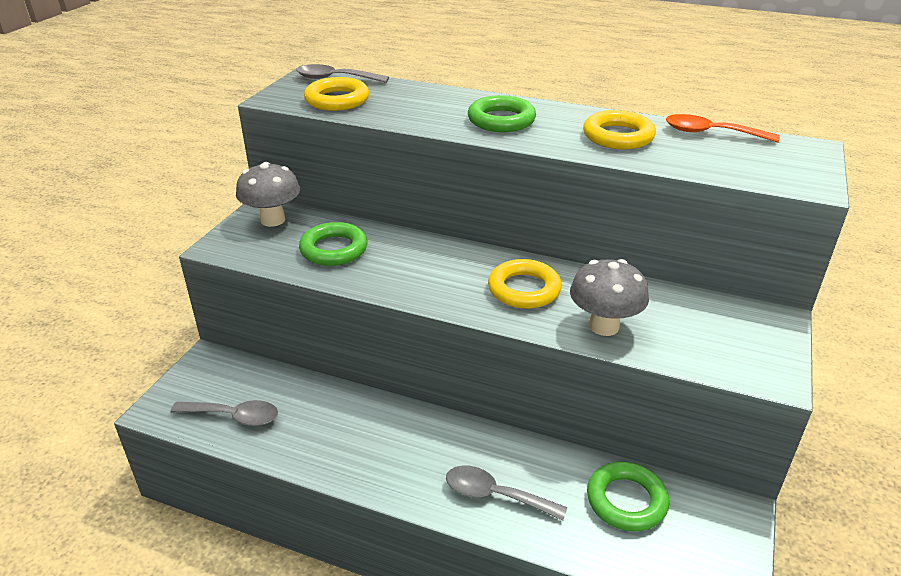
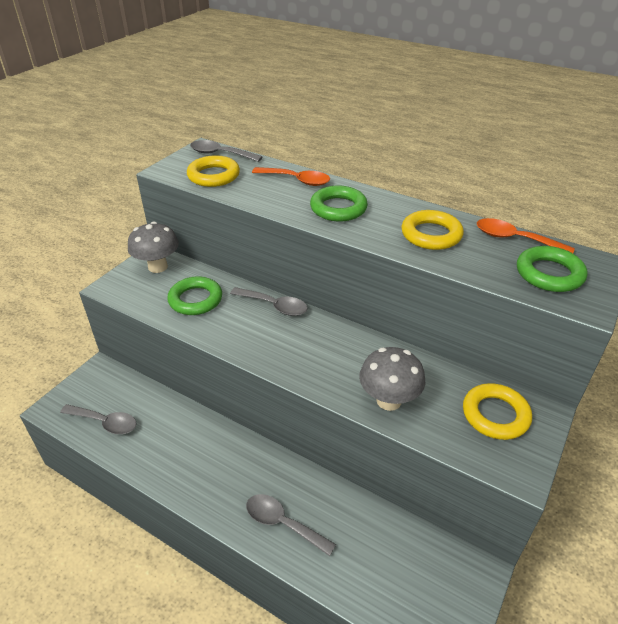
camera: 10 degrees right, 5 degrees up
yellow ring [488,259,562,309] -> yellow ring moved to [463,383,532,440]
green ring [587,462,669,531] -> green ring moved to [517,246,587,292]
none -> grey spoon [230,287,308,316]
none -> orange spoon [252,167,330,186]

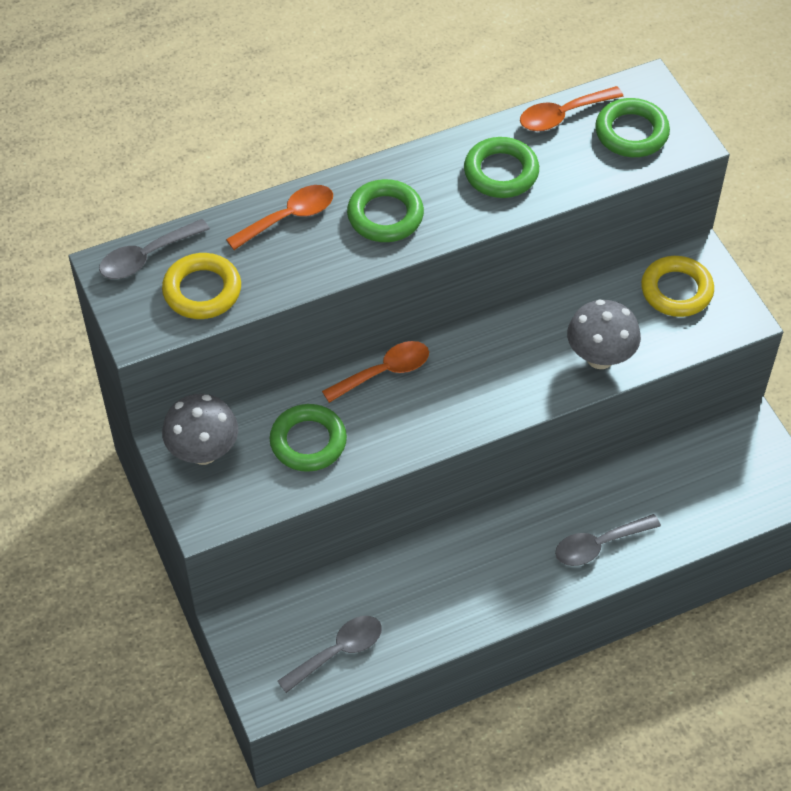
camera: 55 degrees left, 15 degrees up
grey spoon [230,287,308,316] -> orange spoon [322,341,429,403]
yellow ring [401,210,464,250] -> green ring [464,137,539,198]

